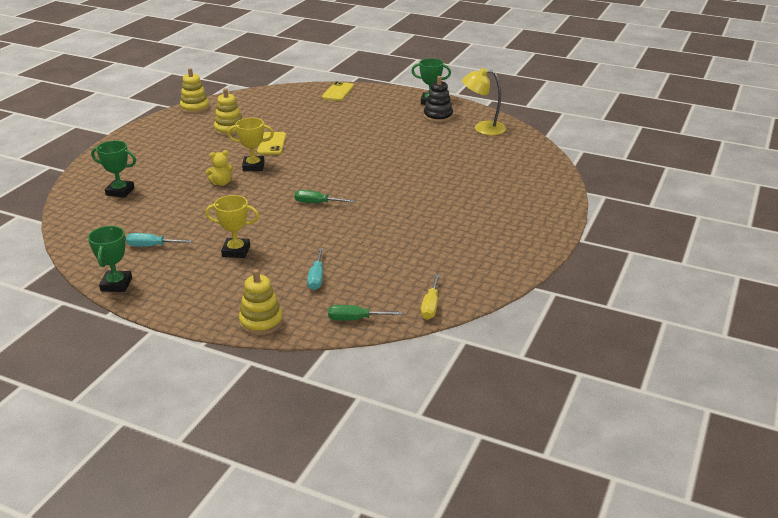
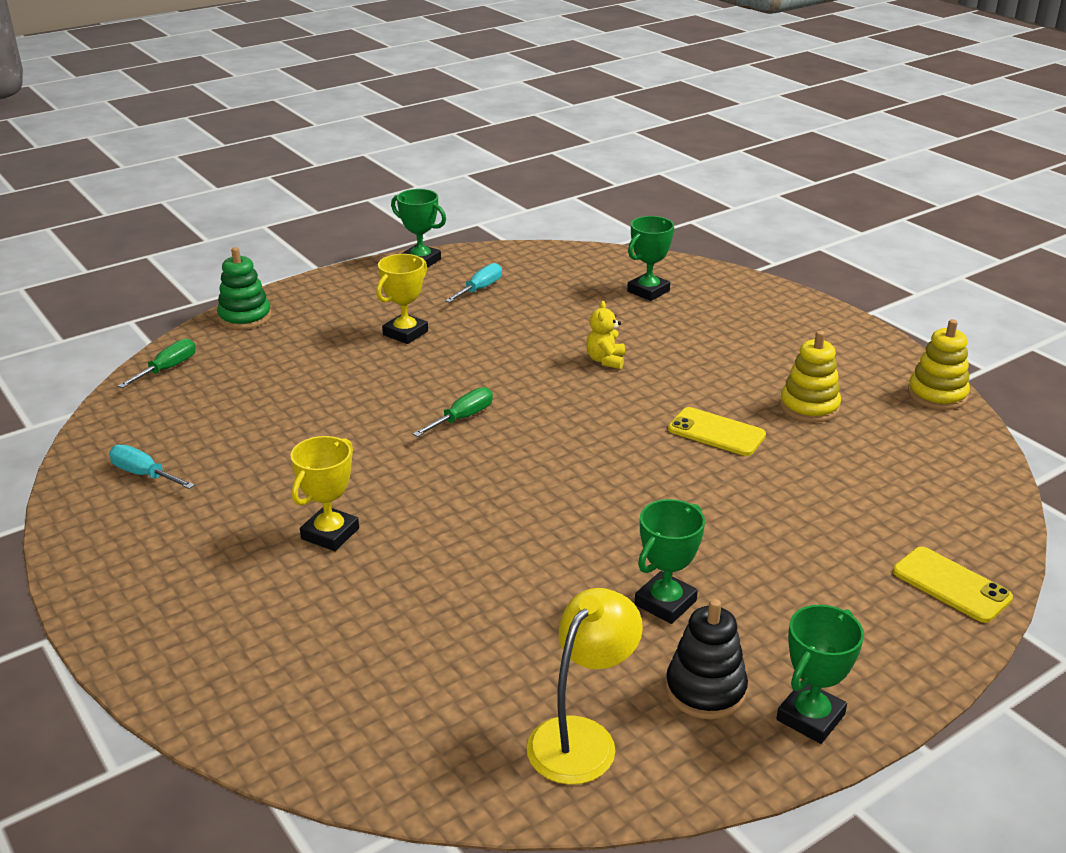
camera: 120 degrees right, 0 degrees up
yellow trophy [227,118,274,171] -> yellow trophy moved to [290,436,359,551]
yellow stacking toy [239,269,283,335] -> green stacking toy [217,247,271,329]
turquoise screwdriver [307,248,323,290] -> turquoise screwdriver moved to [109,445,195,489]
yellow screwdriver [421,274,440,319] -> none
none -> green trophy [635,499,705,624]

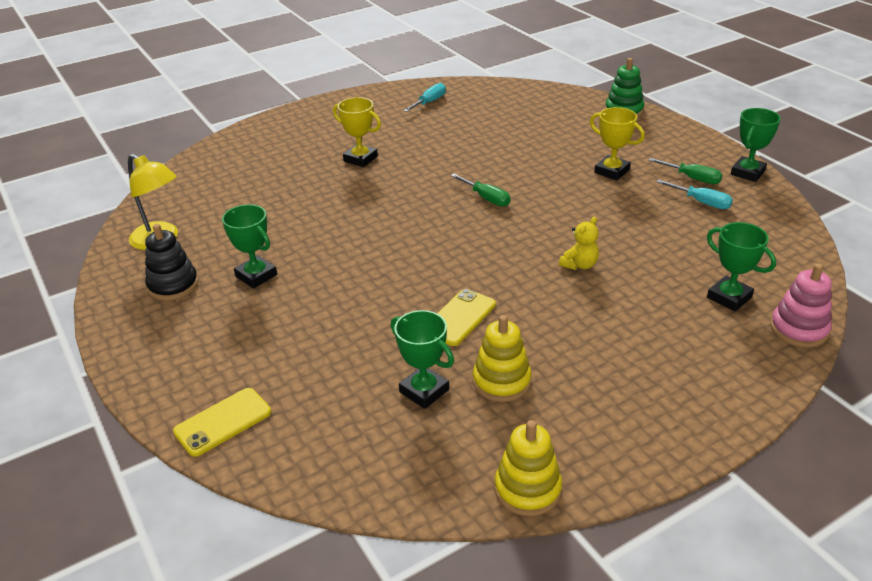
camera: 95 degrees right, 5 degrees up
green screwdriver [118,339,196,388] -> green screwdriver moved to [648,158,722,184]
yellow teddy bear [586,301,625,369] -> yellow teddy bear turned 120 degrees clockwise [559,217,599,270]
green trophy [776,605,864,744] -> green trophy moved to [391,310,454,409]
none -> pink stacking toy [770,263,832,348]

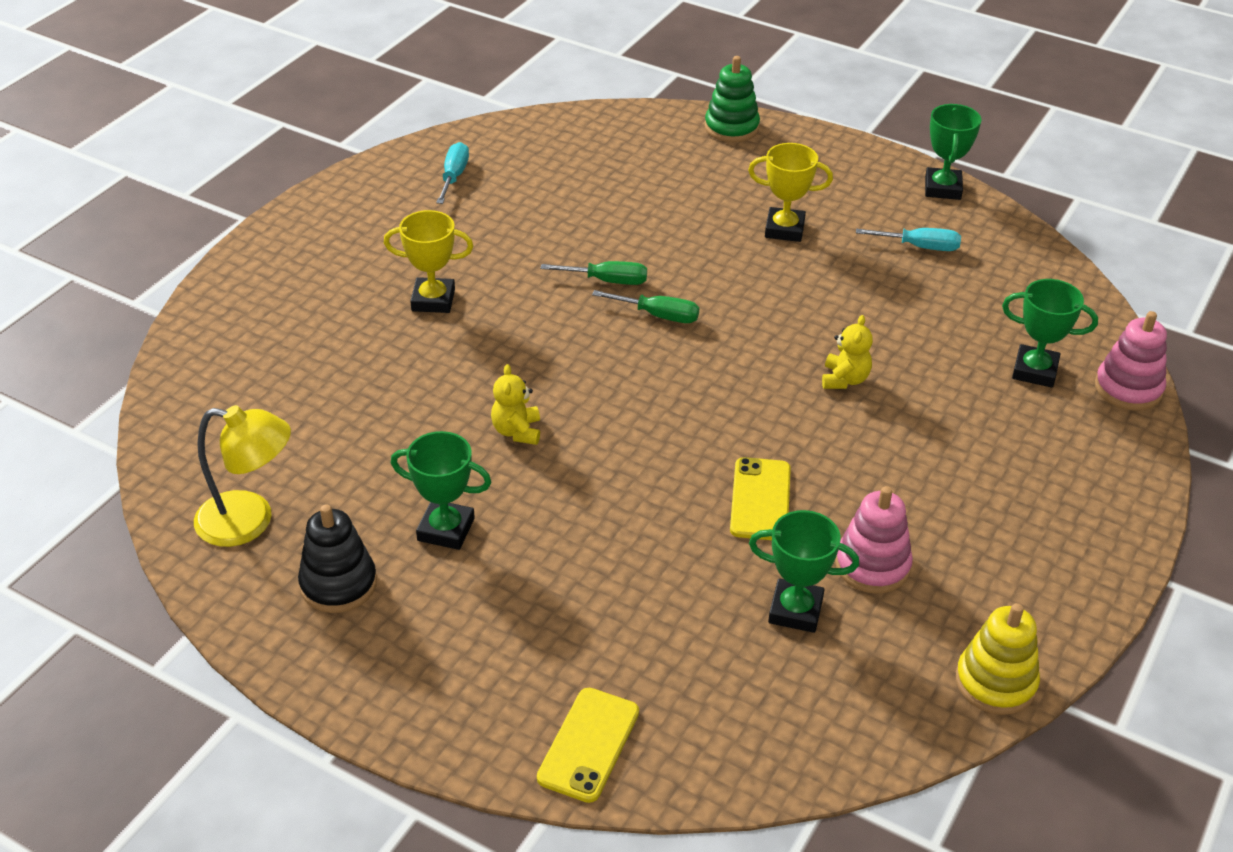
camera: 30 degrees left, 5 degrees up
yellow stacking toy [473,315,532,402] -> pink stacking toy [835,486,913,594]
green screwdriver [648,158,722,184] -> green screwdriver moved to [540,261,647,285]
none -> yellow teddy bear [491,364,540,445]

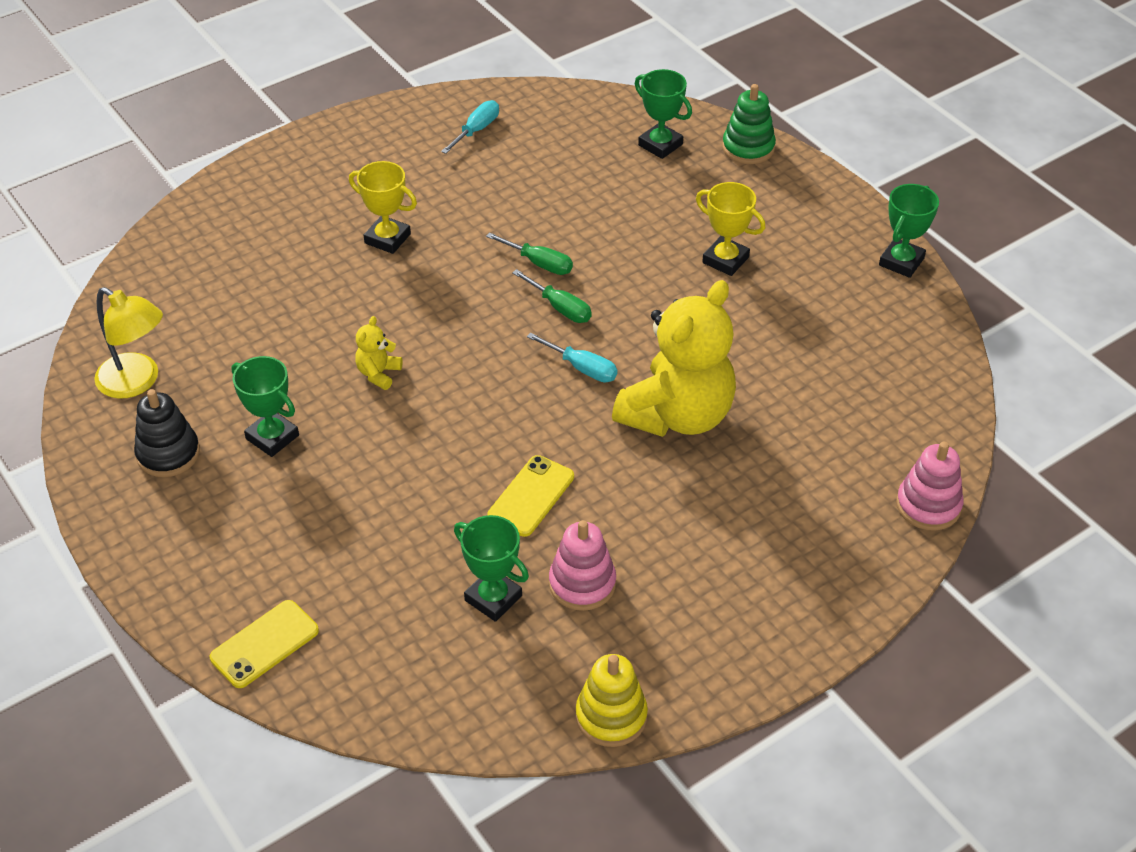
camera: 25 degrees right, 5 degrees up
yellow teddy bear [822,315,873,389] -> yellow teddy bear [612,280,736,437], size x2.49
turquoise screwdriver [856,228,961,251] -> turquoise screwdriver moved to [527,332,617,382]
green trophy [1002,279,1098,388] -> green trophy moved to [635,69,692,159]

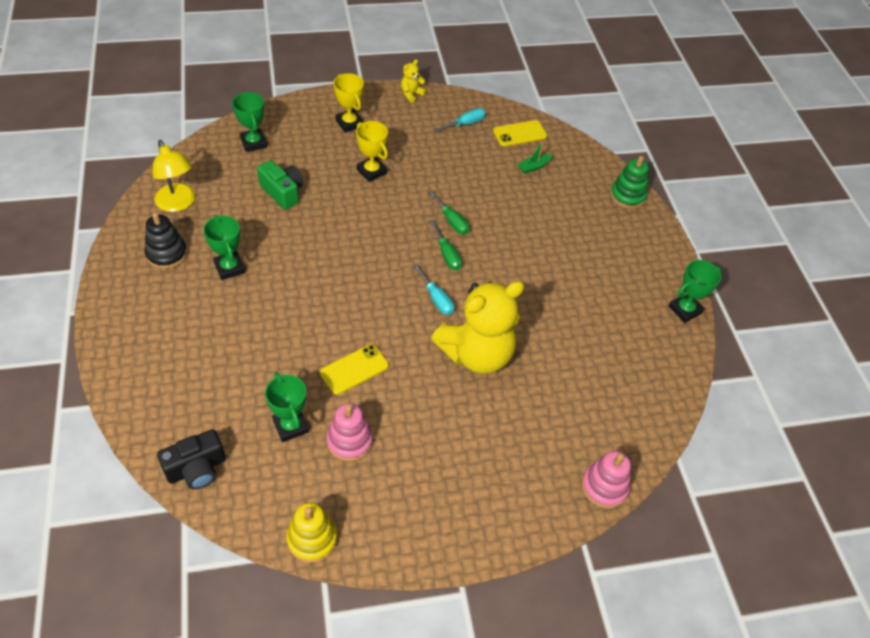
camera: 20 degrees right, 5 degrees up
yellow phone [210,600,319,688] -> yellow phone moved to [493,120,547,146]
yellow teddy bear [355,316,403,390] -> yellow teddy bear moved to [401,59,427,103]
green trophy [635,69,692,159] -> green trophy moved to [232,92,267,152]
yellow trophy [696,182,765,276] -> yellow trophy moved to [334,73,364,133]
none -> black camera [157,429,226,489]
none -> green camera [257,160,303,210]
none -> green boat [517,141,552,174]

